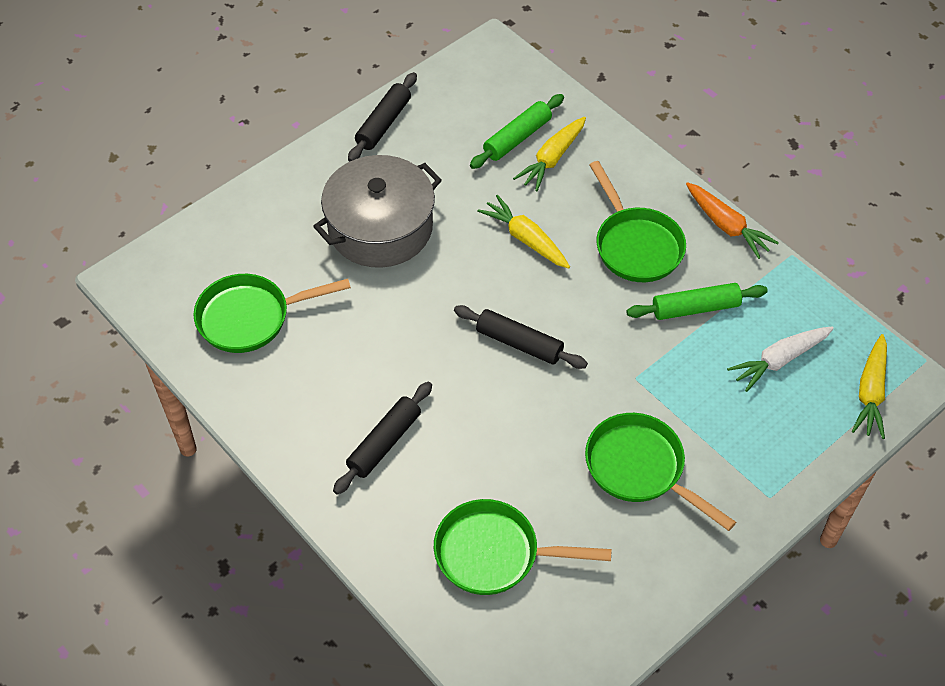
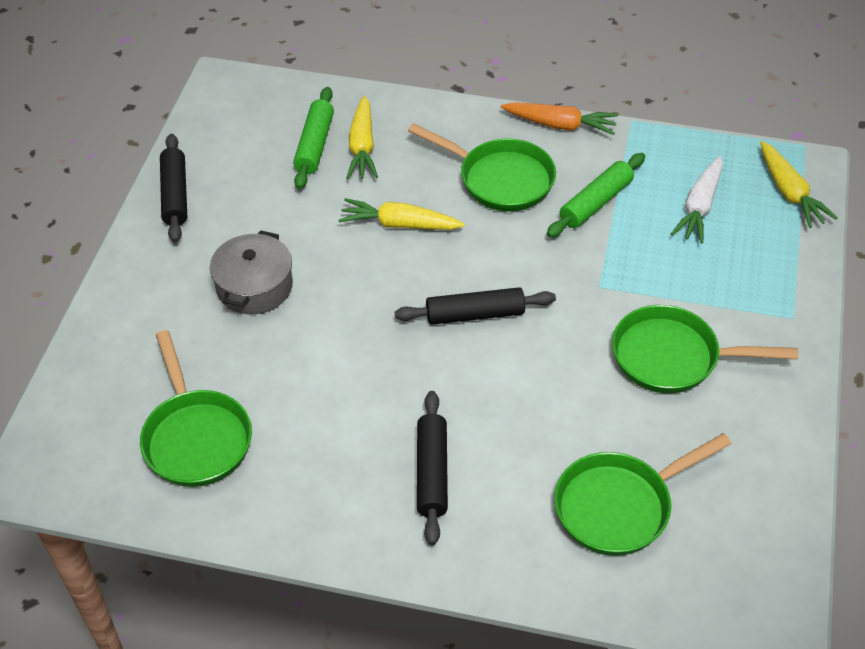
camera: 35 degrees left, 5 degrees down
green pan [193,274,351,353] -> green pan turned 60 degrees counterclockwise [140,330,252,487]
grey pot [313,155,442,268] -> grey pot [210,230,293,314], size x0.64

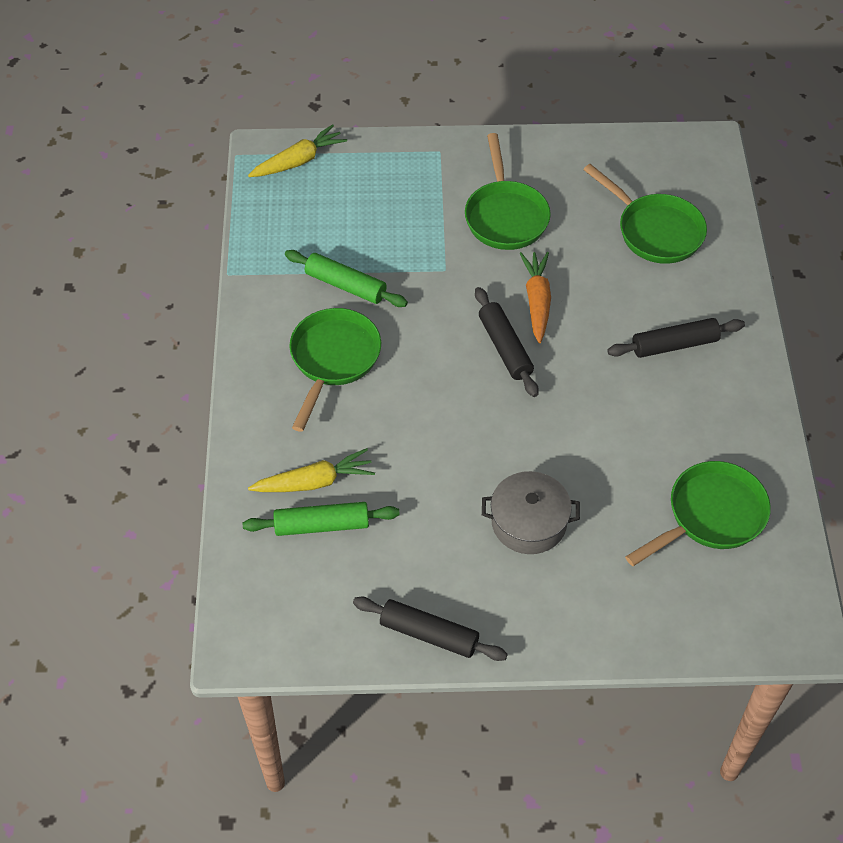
camera: 105 degrees left, 5 degrees up
black rolling pin [160,134,187,243] -> black rolling pin turned 45 degrees clockwise [353,597,508,661]
yellow carrot [338,198,465,230] -> none
orange carrot [501,102,619,135] -> orange carrot moved to [519,252,551,343]
white carrot [671,156,723,243] -> none

